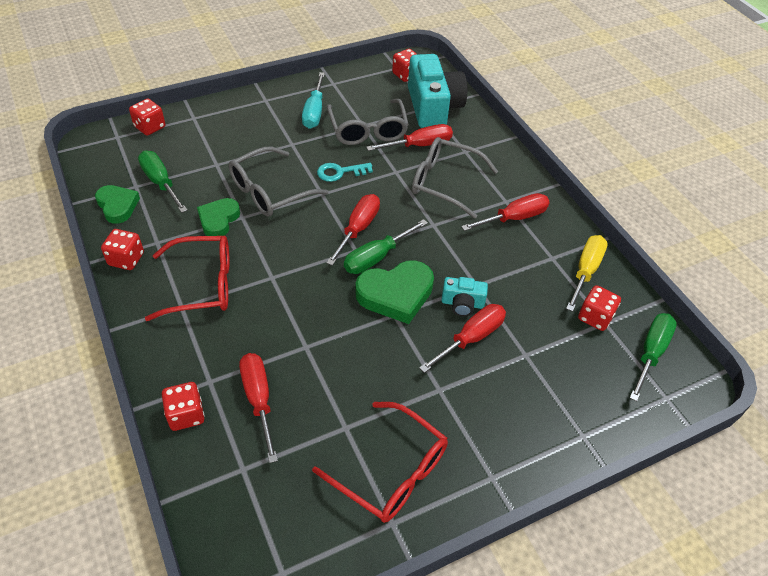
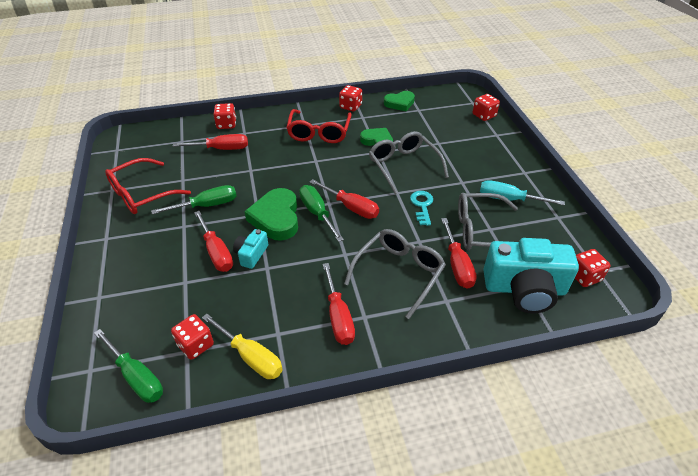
camera: 105 degrees right, 5 degrees down
green screwdriver [138,150,188,213] -> green screwdriver moved to [151,185,237,214]

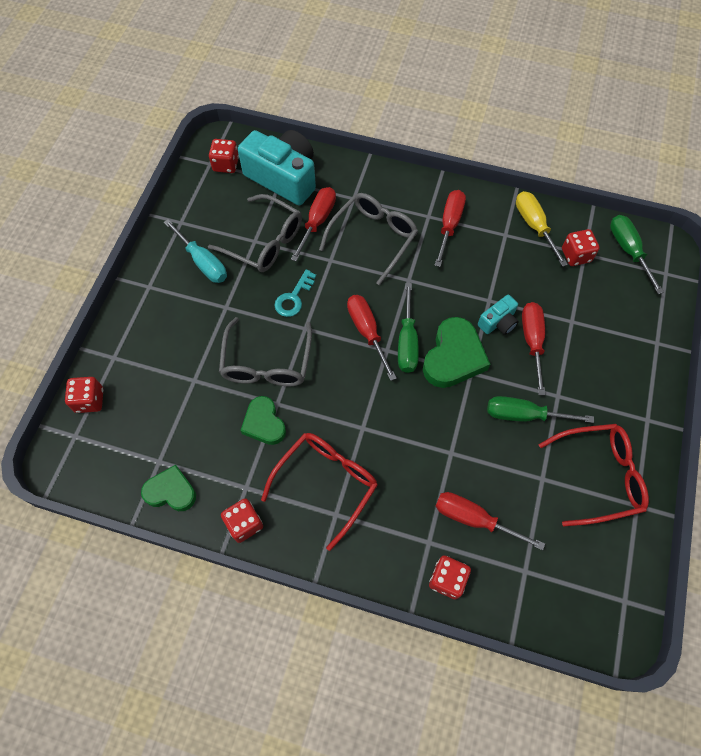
camera: 150 degrees left, 20 degrees up
grey glasses [344,229,446,319] -> grey glasses turned 150 degrees clockwise [319,193,418,285]

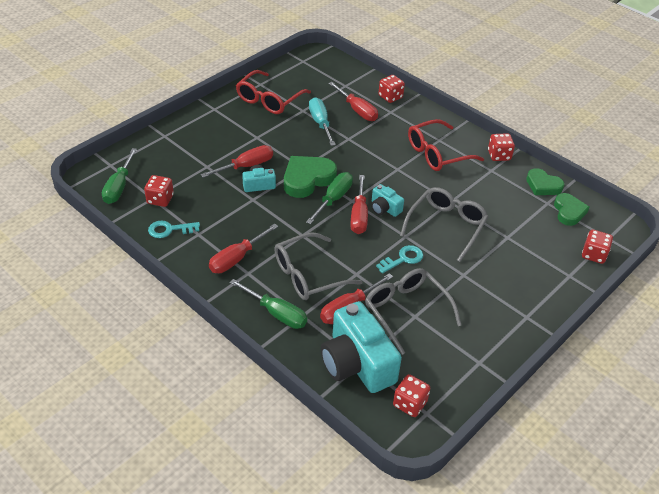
camera: 155 degrees left, 20 degrees down
turquoise screwdriver [164,219,227,283] -> turquoise screwdriver moved to [309,97,336,146]
green heart [240,396,286,445] -> green heart moved to [554,193,590,226]
green screwdriver [487,396,594,423] -> green screwdriver moved to [230,279,307,329]
yellow screwdriver [516,191,568,267] -> turquoise key [148,220,200,238]
red screwdriver [522,302,545,395] -> red screwdriver turned 150 degrees counterclockwise [201,145,273,178]
red glasses [539,424,649,527] -> red glasses turned 75 degrees counterclockwise [236,70,311,114]
none -> turquoise camera [371,184,404,217]

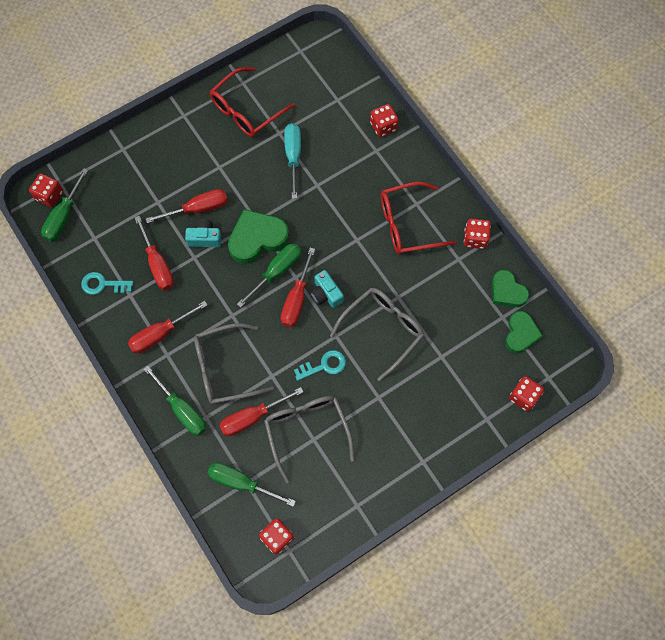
camera: 15 degrees right, 25 degrees up
red dice [144,175,174,207] -> red dice moved to [29,174,63,207]
turquoise camera [321,301,402,393] -> green screwdriver [208,462,296,507]
red screwdriver [328,82,378,121] -> red screwdriver moved to [135,216,174,290]

